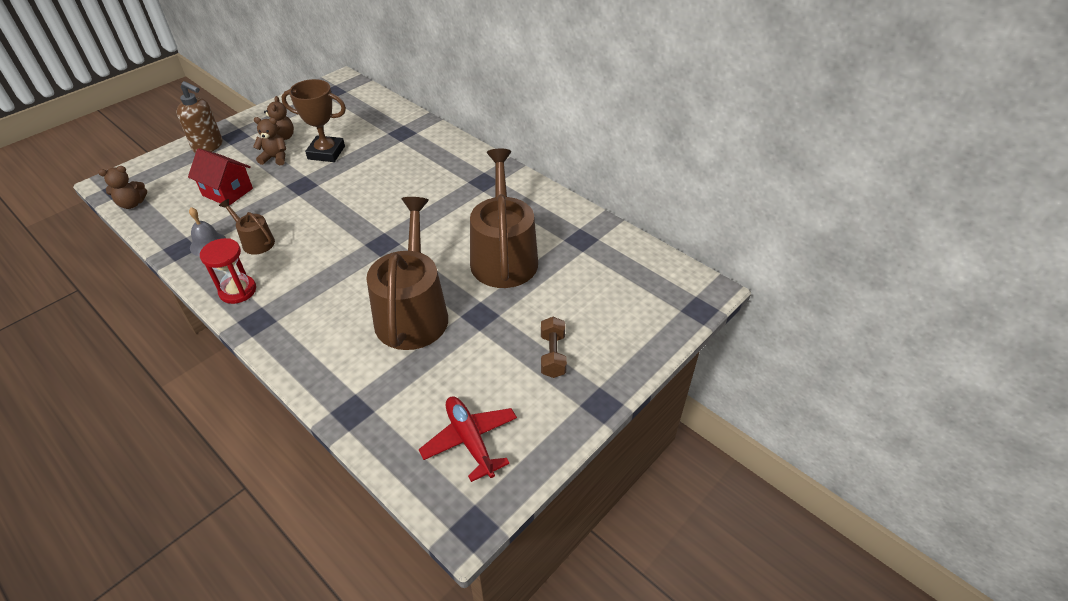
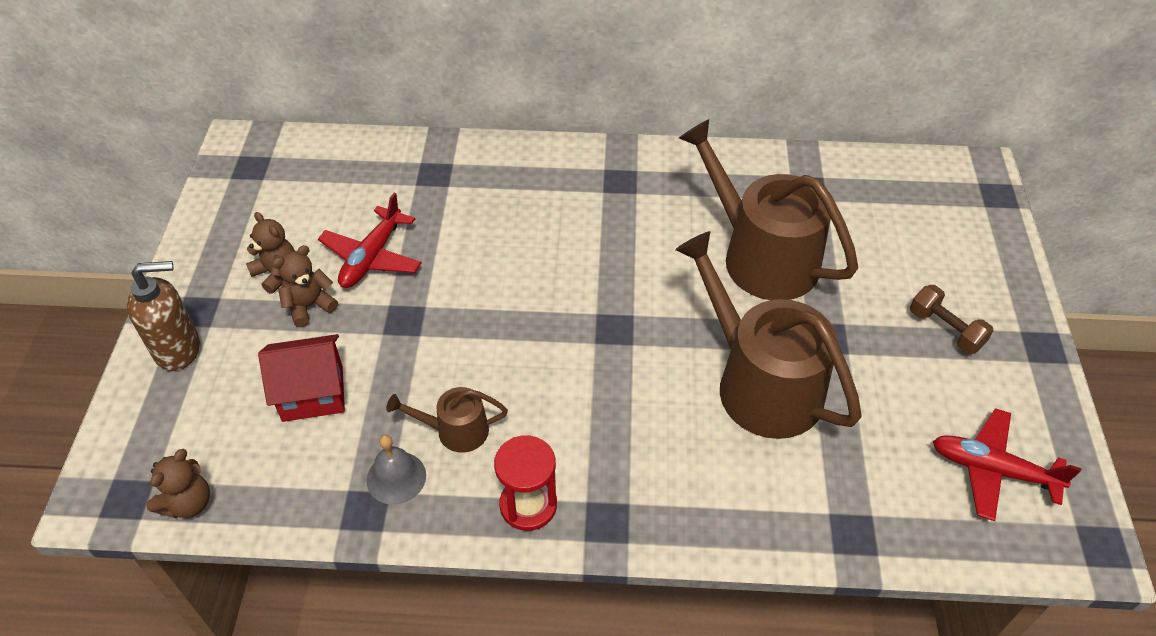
camera: 40 degrees left, 5 degrees up
brown trophy [281,79,346,162] -> red plane [318,193,422,288]

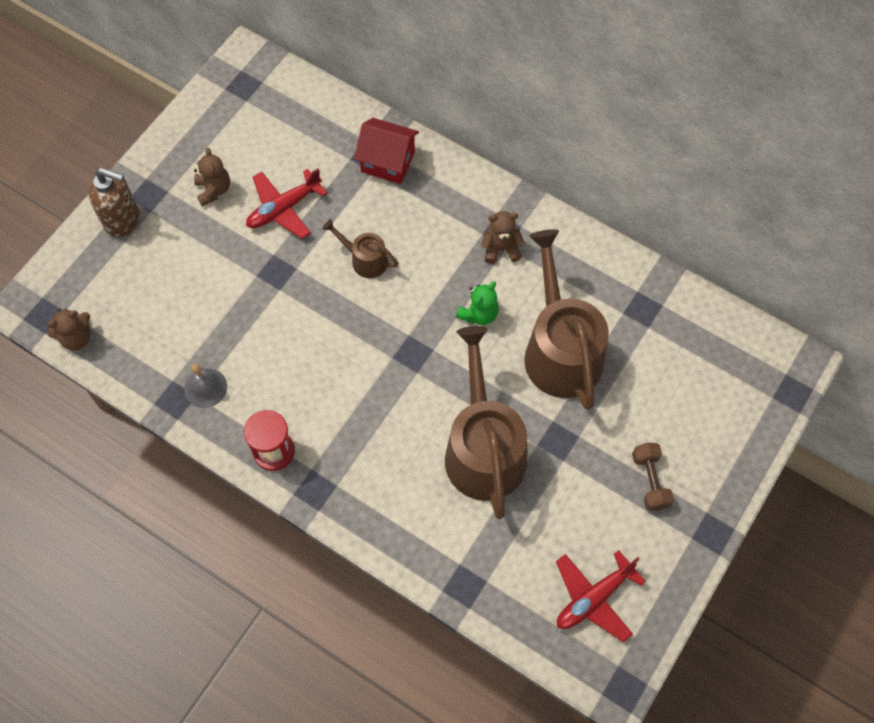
camera: 30 degrees right, 15 degrees up
red house [258,334,345,422] -> red house moved to [354,118,419,184]
brown teddy bear [272,245,338,327] -> brown teddy bear moved to [481,211,525,264]
brown watering can [386,387,508,453] -> brown watering can moved to [323,219,398,278]
red plane [933,408,1081,521] -> red plane turned 90 degrees counterclockwise [556,550,646,642]
none -> green teddy bear [456,281,499,325]

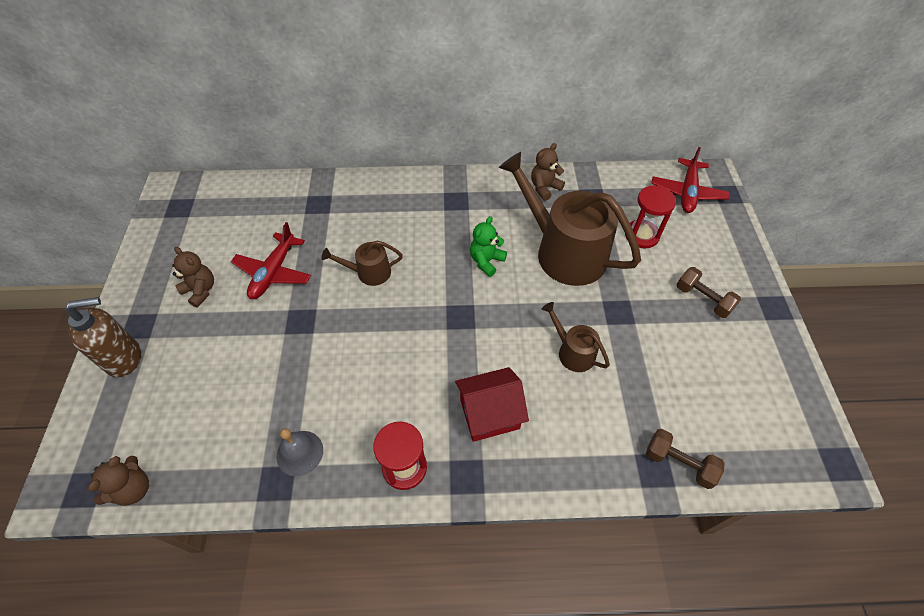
camera: 35 degrees left, 10 degrees down
red house [354,118,419,184] -> red house moved to [455,367,529,442]
brown watering can [445,326,527,519] -> brown watering can [542,302,610,372], size x0.47
green teddy bear [456,281,499,325] -> green teddy bear turned 150 degrees counterclockwise [470,216,507,277]
brown teddy bear [481,211,525,264] -> brown teddy bear moved to [531,143,565,201]
red plane [556,550,646,642] -> red plane moved to [651,147,730,213]
none -> red hourglass [625,185,676,249]
none -> brown dumbbell [646,429,725,489]

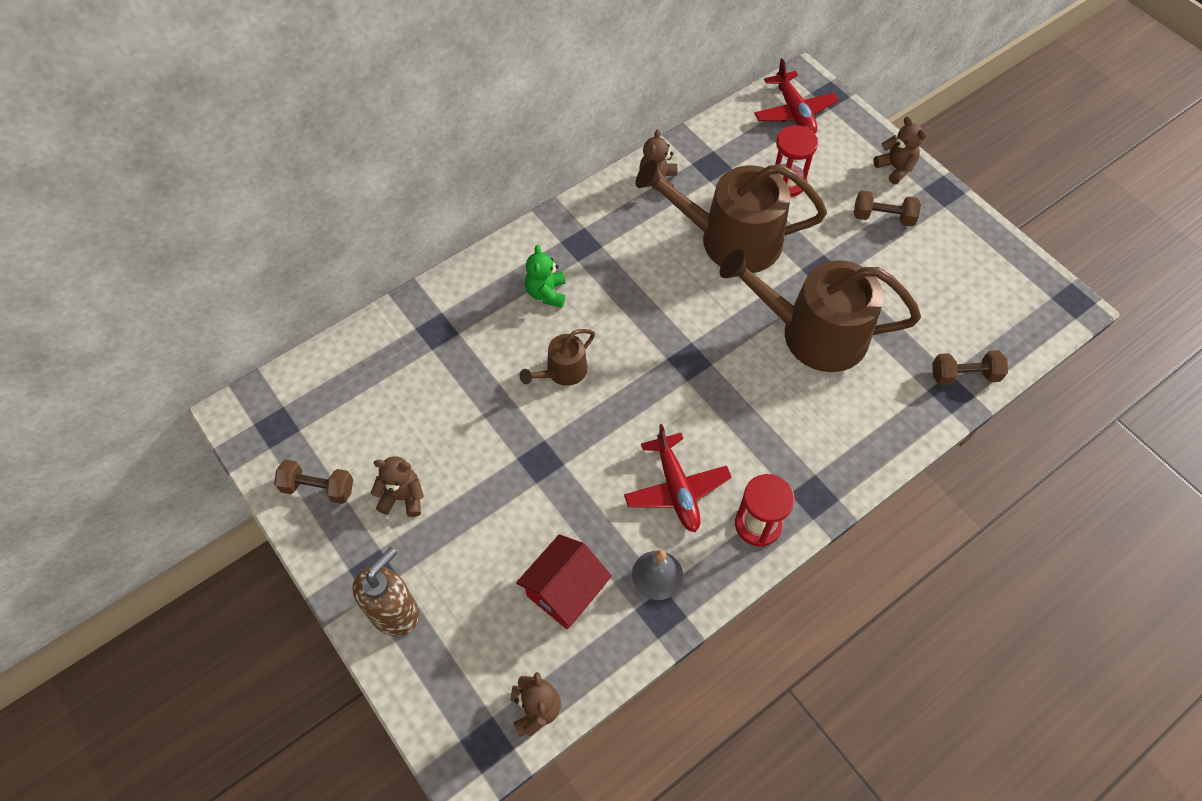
camera: 35 degrees left, 5 degrees up
red plane [231,222,311,299] -> red plane moved to [624,424,732,532]
red house [455,367,529,442] -> red house moved to [516,534,612,629]
green teddy bear [470,216,507,277] -> green teddy bear moved to [525,245,566,307]
brown watering can [542,302,610,372] -> brown watering can [720,249,921,372], size x2.13
none -> brown dumbbell [274,460,353,504]
none -> brown teddy bear [873,116,926,184]

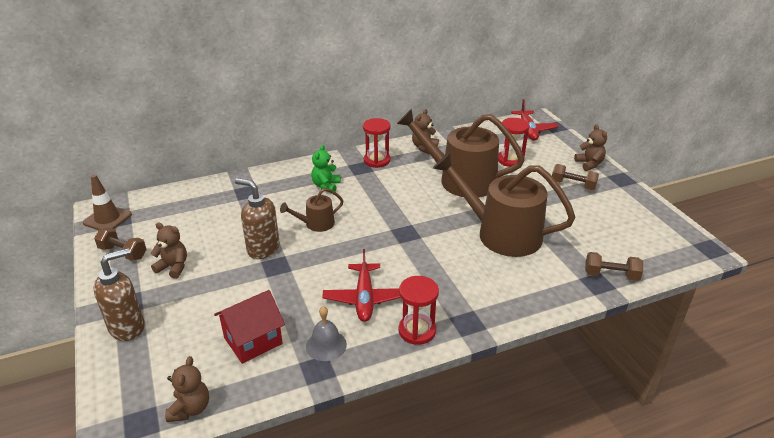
camera: 15 degrees right, 25 degrees down
none -> brown traffic cone [83,175,132,230]
none -> brown soap dispenser [235,178,280,259]
none -> red hourglass [363,118,391,168]

